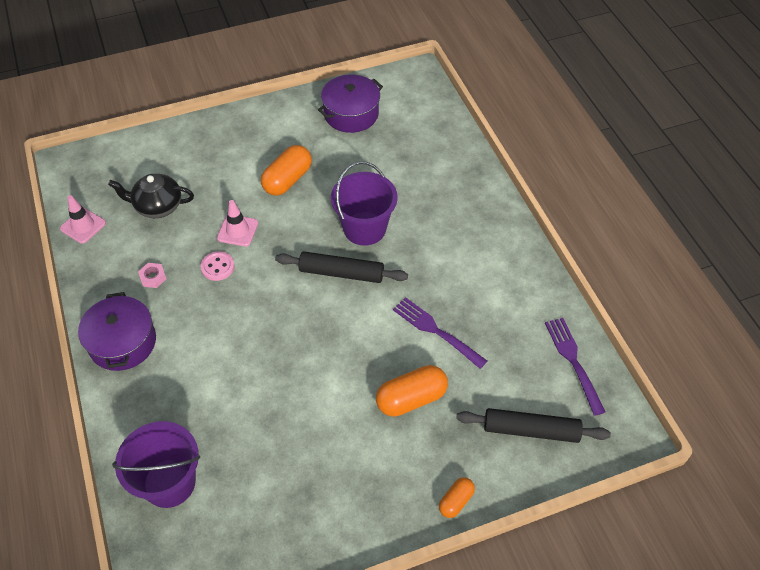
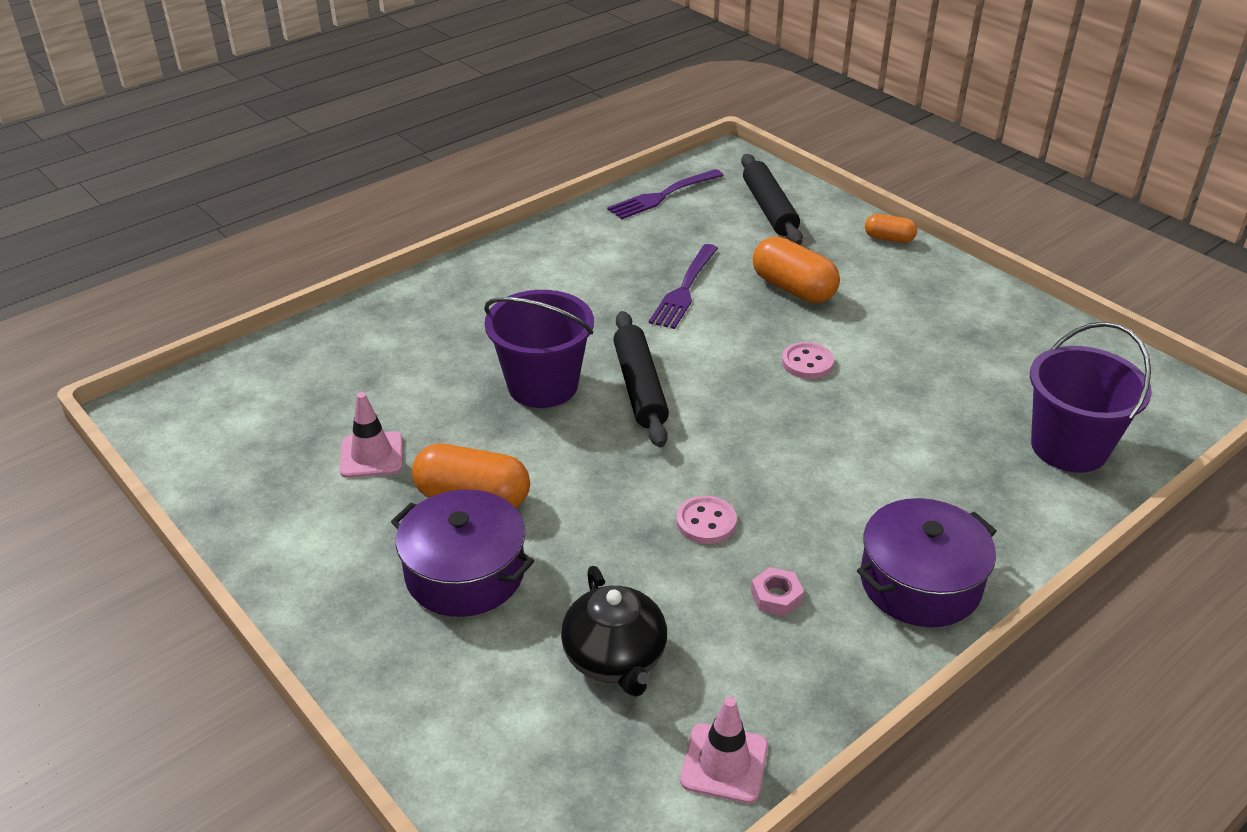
camera: 110 degrees left, 15 degrees down
pink traffic cone [217,200,258,246] -> pink traffic cone moved to [340,392,403,478]
purple pot [318,75,383,133] -> purple pot moved to [391,489,534,617]
none -> pink button [782,342,834,379]

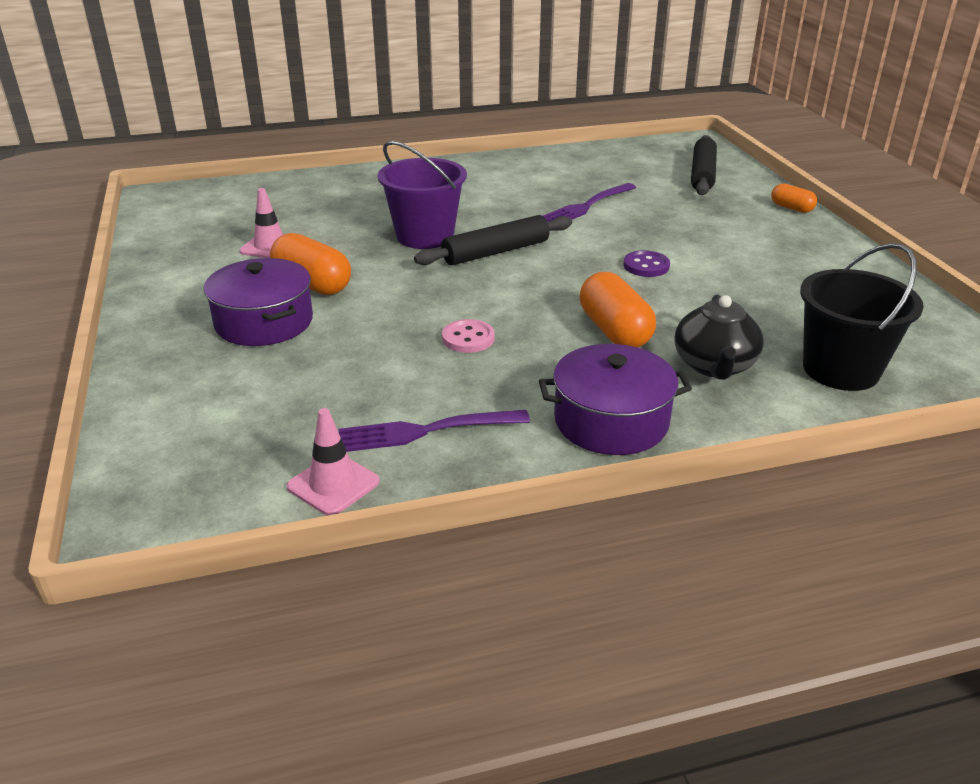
camera: 25 degrees right, 5 degrees down
black teapot [561,566,667,697] -> black teapot moved to [675,294,764,380]
purple fork [607,169,724,219] -> purple fork moved to [338,410,530,452]
black rolling pin [613,311,669,447] -> black rolling pin turned 45 degrees clockwise [414,215,572,265]
pink nut [751,567,804,616] -> none
orange capsule [753,237,840,303] -> orange capsule moved to [580,272,656,347]
pink button [782,342,834,379] -> purple button [623,250,670,277]
purple bucket [1030,322,1152,473] -> black bucket [800,243,924,391]

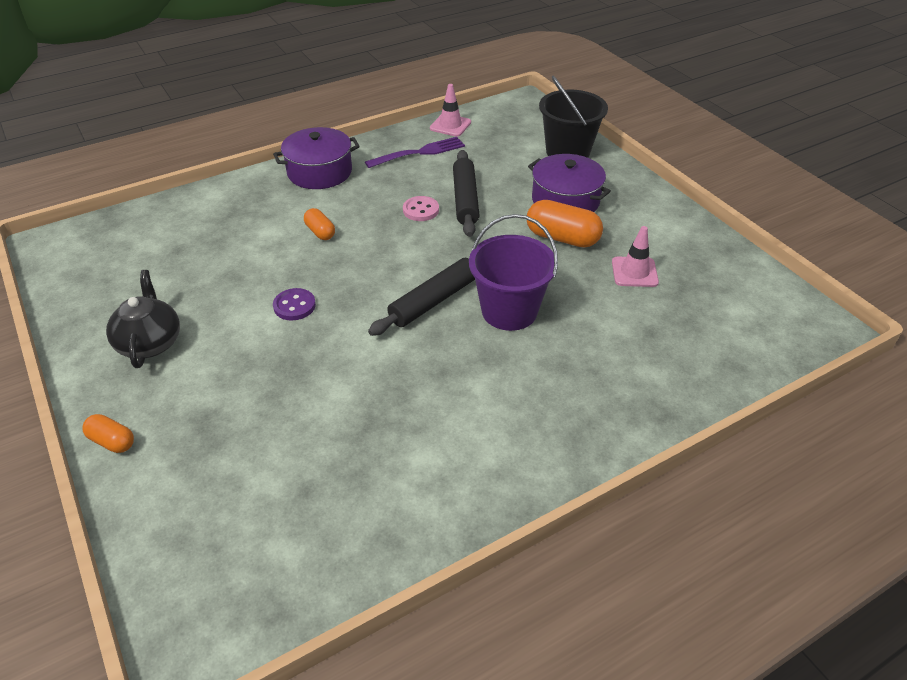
camera: 165 degrees right, 10 degrees up
purple fork [543,183,636,222] -> none
orange capsule [580,272,656,347] -> orange capsule [304,208,335,240], size x0.56
black teapot [675,294,764,380] -> black teapot moved to [106,270,180,368]
black rolling pin [691,135,717,195] -> black rolling pin moved to [453,150,480,237]
black bucket [800,243,924,391] -> black bucket moved to [539,76,608,158]

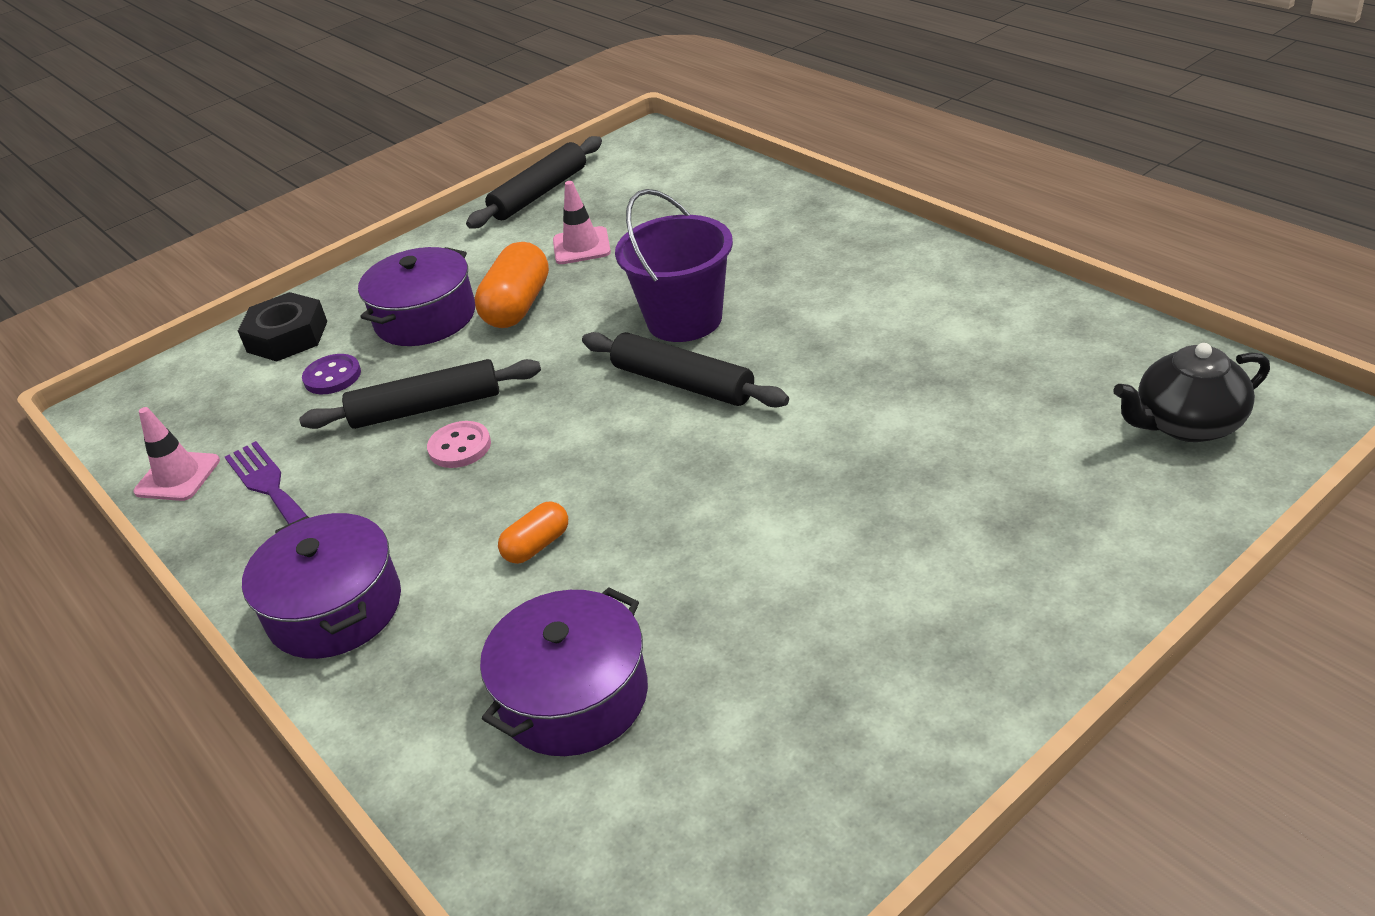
camera: 95 degrees left, 5 degrees down
orange capsule [82,414,134,453] -> none
black teapot [106,270,180,368] -> black teapot moved to [1113,343,1270,442]
purple button [273,288,316,320] -> purple button moved to [302,354,361,394]
black bucket [539,76,608,158] -> black nut [238,292,327,361]
none -> black rolling pin [466,136,602,228]
none -> purple pot [480,587,648,756]

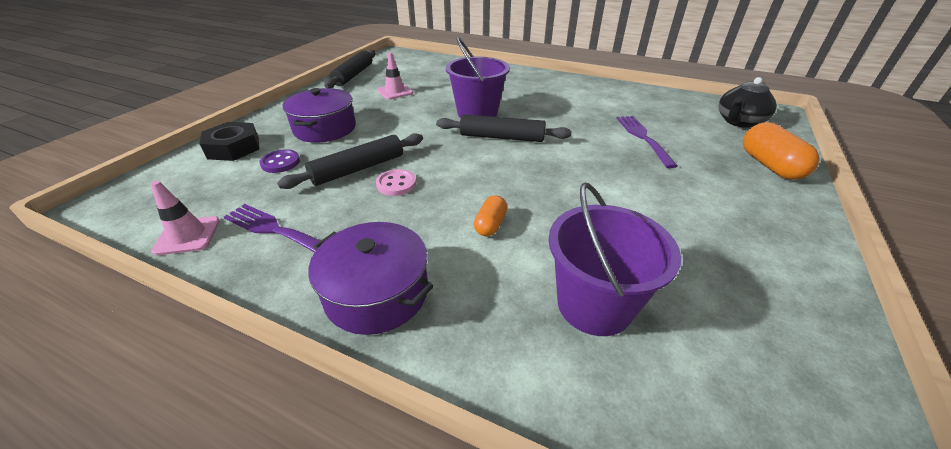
camera: 30 degrees left, 0 degrees up
orange capsule [475,242,549,328] -> orange capsule moved to [743,122,820,180]
purple pot [480,587,648,756] -> purple bucket [548,183,681,336]
none -> purple fork [616,116,678,168]

